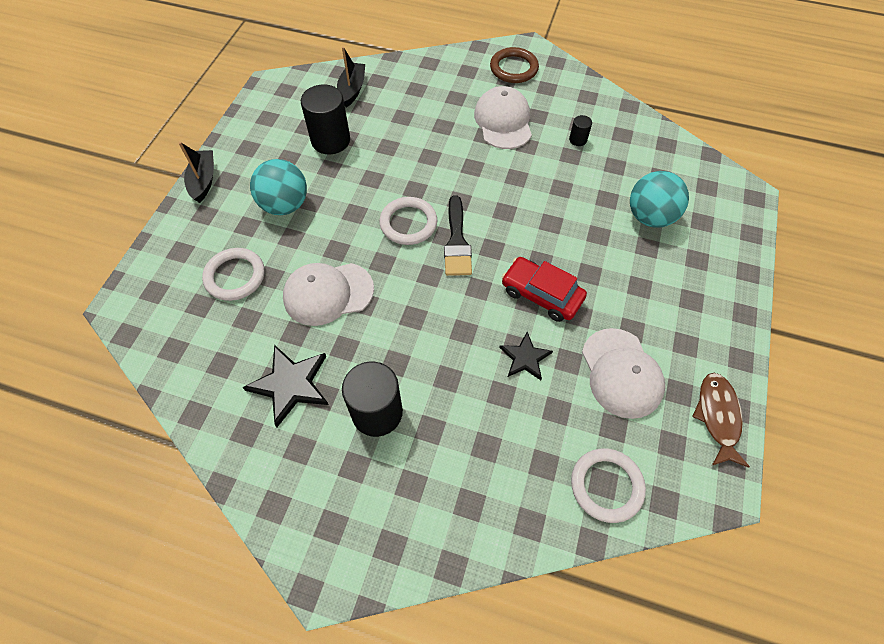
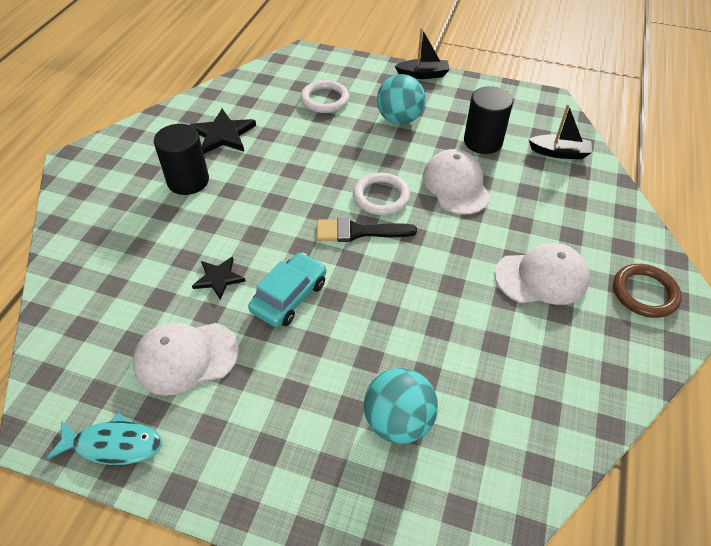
camera: 90 degrees right, 10 degrees down
white cap [283,263,374,326] -> white cap moved to [423,149,491,215]
red car [502,257,587,322] -> turquoise car [248,252,326,327]
black cylinder [569,115,592,146] -> none
white ring [571,448,646,523] -> none
brown fish [692,373,750,468] -> turquoise fish [46,412,162,465]

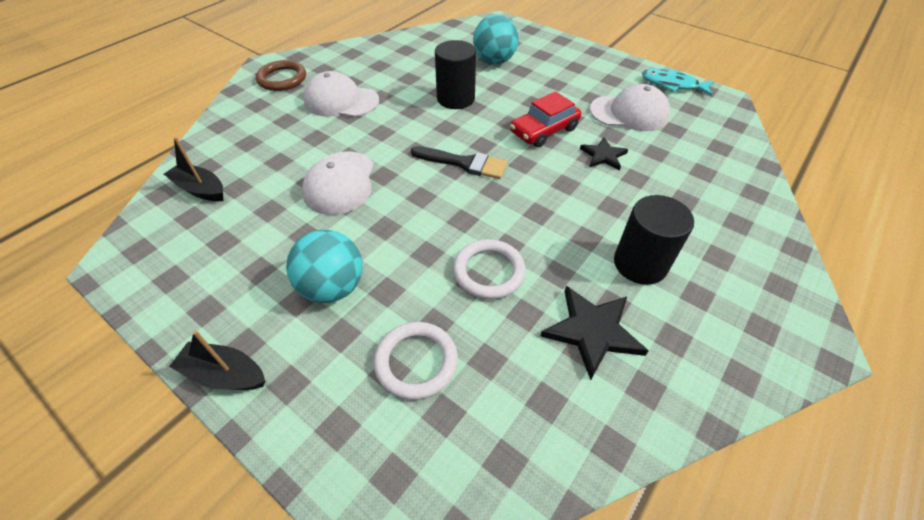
camera: 160 degrees left, 0 degrees up
turquoise car [248,252,326,327] -> red car [510,91,581,147]
white ring [353,173,410,215] -> white ring moved to [453,239,526,300]
black cylinder [464,86,513,154] -> black cylinder moved to [435,40,476,109]

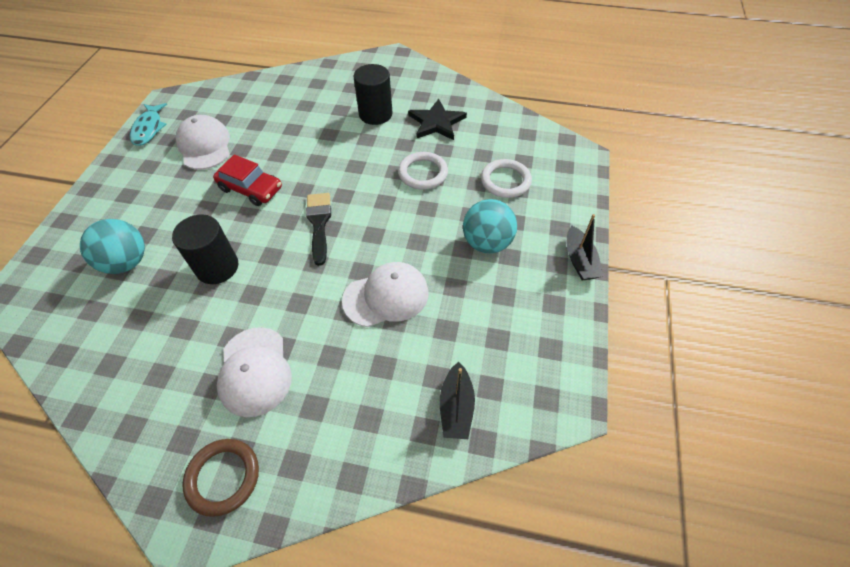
camera: 115 degrees left, 5 degrees up
black star [580,137,628,170] -> none

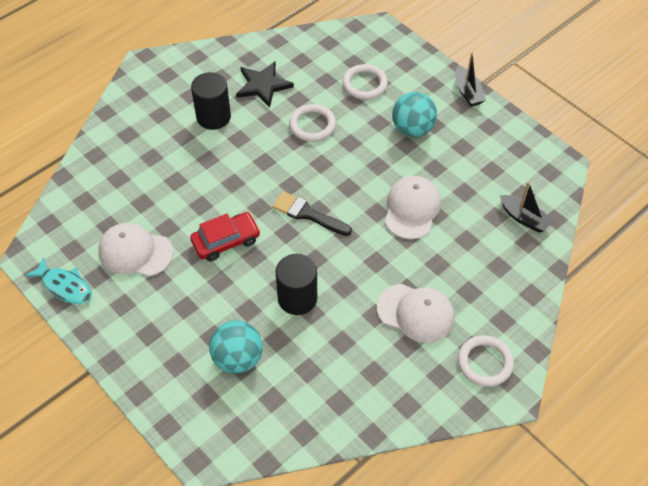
camera: 55 degrees left, 0 degrees up
brown ring [182,439,259,517] -> white ring [458,335,514,387]
black boat [567,214,603,281] -> black boat turned 45 degrees clockwise [455,53,486,107]

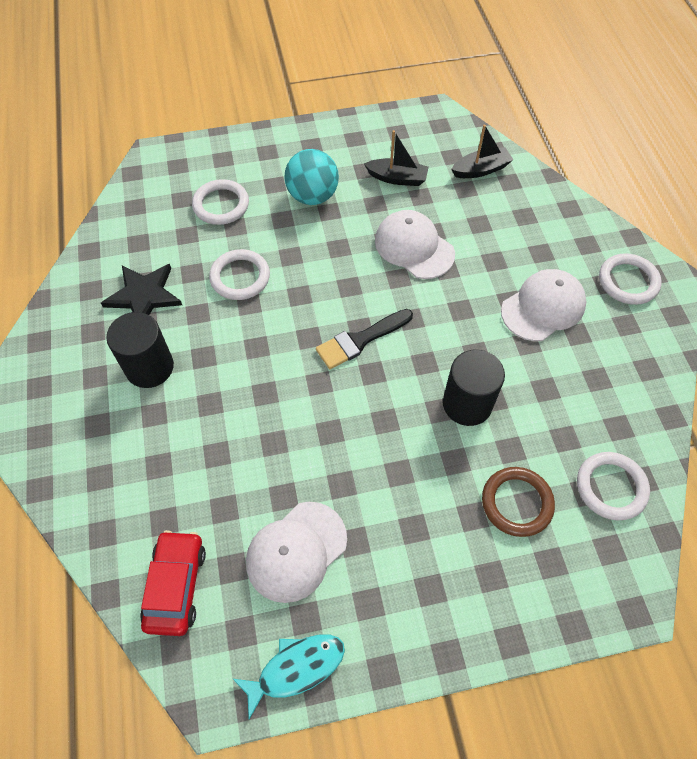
camera: 60 degrees left, 5 degrees up
red car [190,212,260,261] -> red car moved to [140,530,206,636]
turquoise ball [209,320,262,374] -> brown ring [482,467,555,537]
black boat [455,53,486,107] -> black boat moved to [364,130,429,186]
none -> white ring [577,452,650,520]

